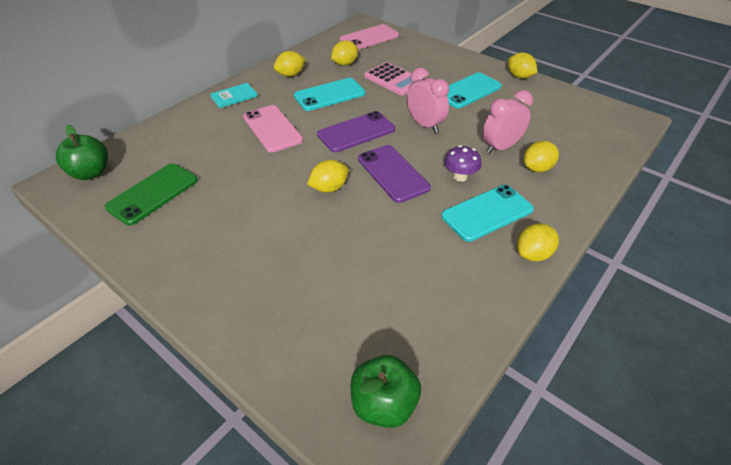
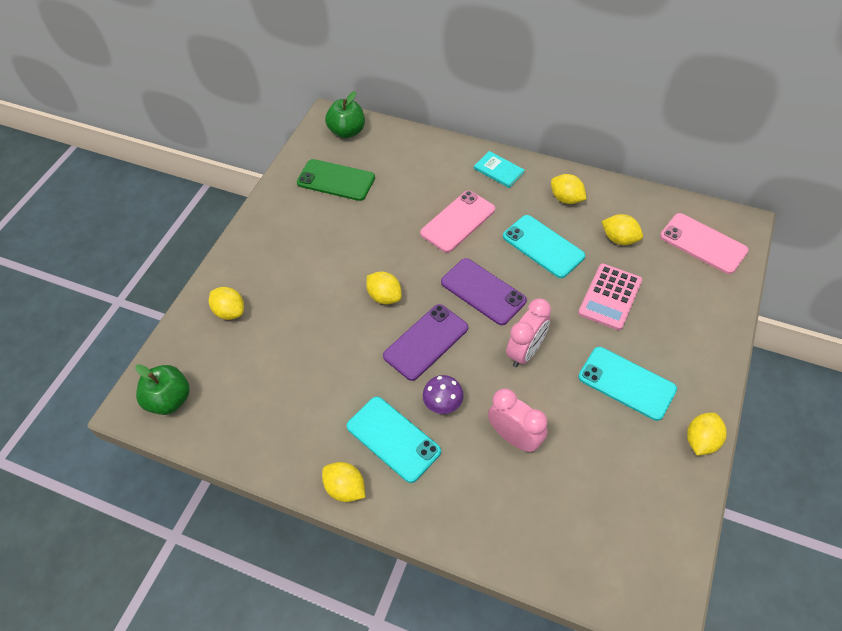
camera: 75 degrees right, 10 degrees up
yellow lemon [524,141,559,172] -> yellow lemon moved to [209,287,244,320]

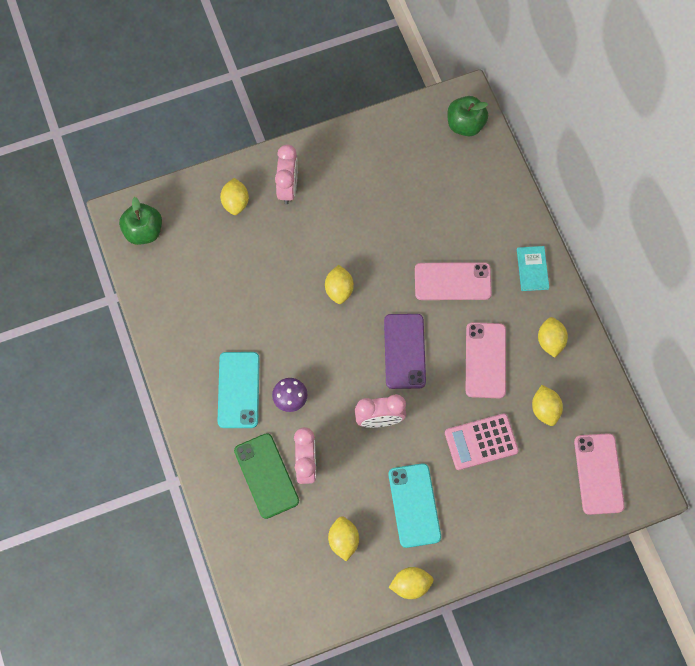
camera: 45 degrees right, 15 degrees up
green phone [297,159,375,201] -> green phone moved to [234,433,299,519]
yellow lemon [322,462,365,502] -> yellow lemon moved to [328,516,359,561]
purple phone [383,304,468,381] -> none
turquoise phone [503,215,585,278] -> pink phone [466,322,506,398]
none -> pink clock [275,145,298,204]

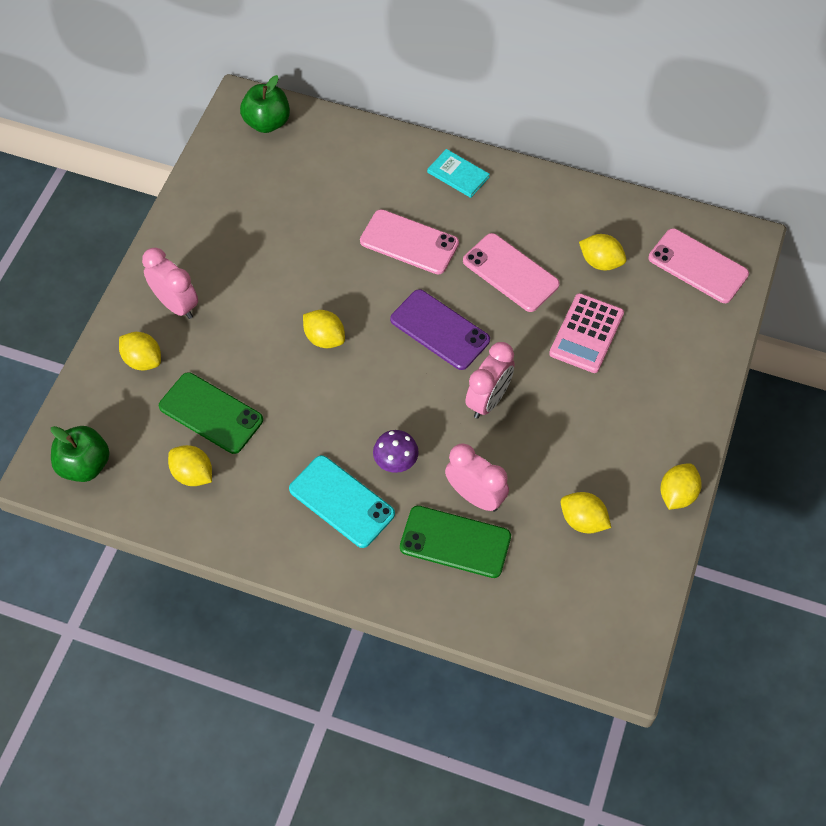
camera: 50 degrees left, 10 degrees down
turquoise phone [388,463,441,548] -> none
pink phone [415,262,492,300] -> pink phone turned 75 degrees clockwise [360,209,459,275]
yellow lemon [538,317,568,358] -> yellow lemon moved to [168,445,212,486]
none -> green phone [159,372,263,454]

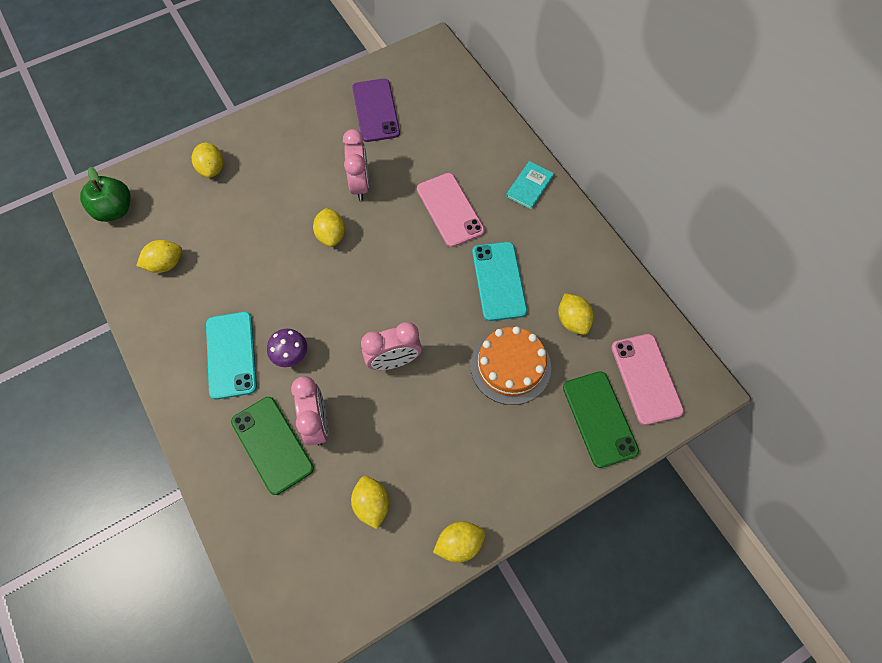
camera: 40 degrees right, 5 degrees up
pink clock [142,248,198,319] -> pink clock moved to [343,129,369,201]
green phone [159,372,263,454] -> green phone moved to [563,371,639,468]
yellow lemon [168,445,212,486] -> yellow lemon turned 75 degrees clockwise [136,240,182,273]
green apple [240,75,290,133] -> none
purple phone [390,289,490,370] -> purple phone moved to [352,79,400,142]
turquoise book [427,149,490,198] -> turquoise book turned 45 degrees clockwise [506,161,554,209]
pink phone [463,233,560,312] -> turquoise phone [472,242,527,321]
pink calculator [549,293,624,373] -> orange cake [470,326,551,405]

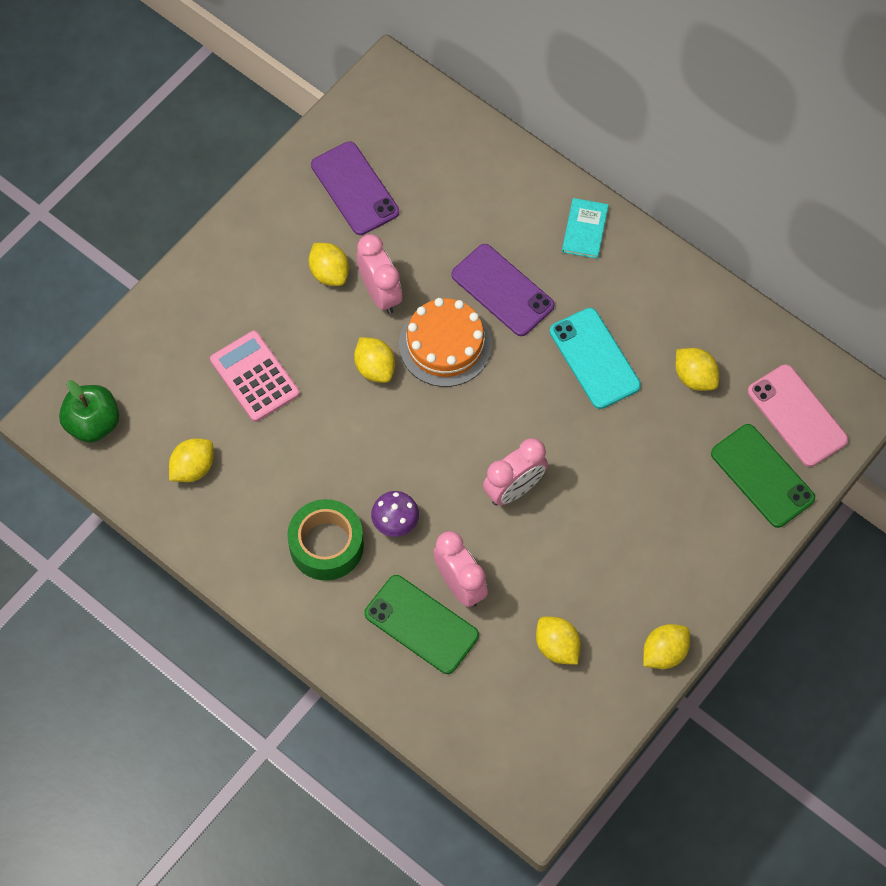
camera: 20 degrees left, 0 degrees up
yellow lemon [192,142,223,178] -> yellow lemon moved to [308,243,349,286]
turquoise phone [206,312,257,400] -> green tape [287,499,364,581]
pink phone [417,173,485,247] -> purple phone [451,244,555,336]
orange cake [470,326,551,405] -> orange cake moved to [399,298,492,387]
none -> pink calculator [210,331,300,422]

